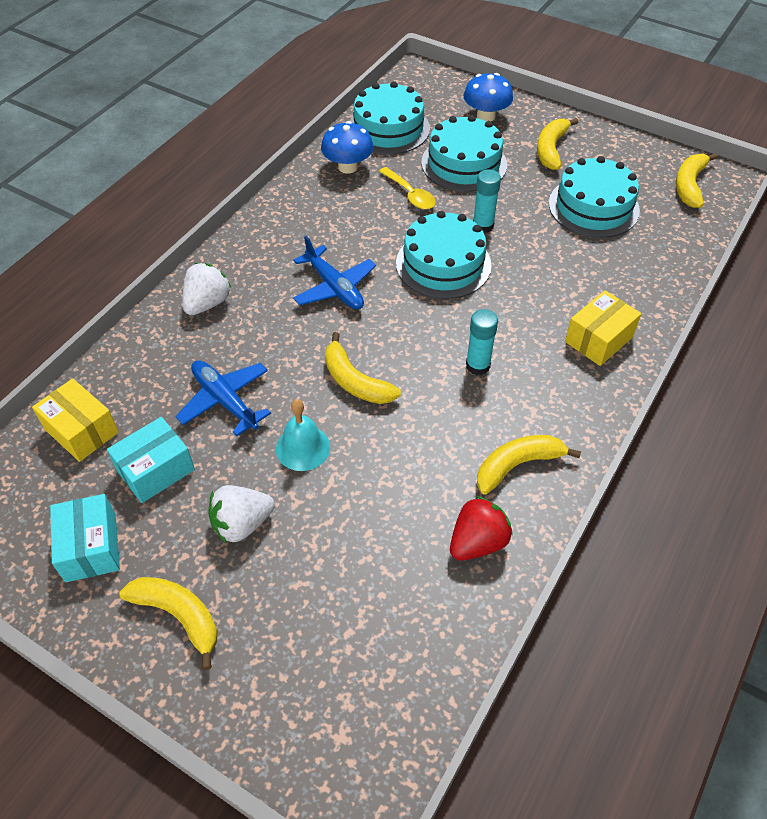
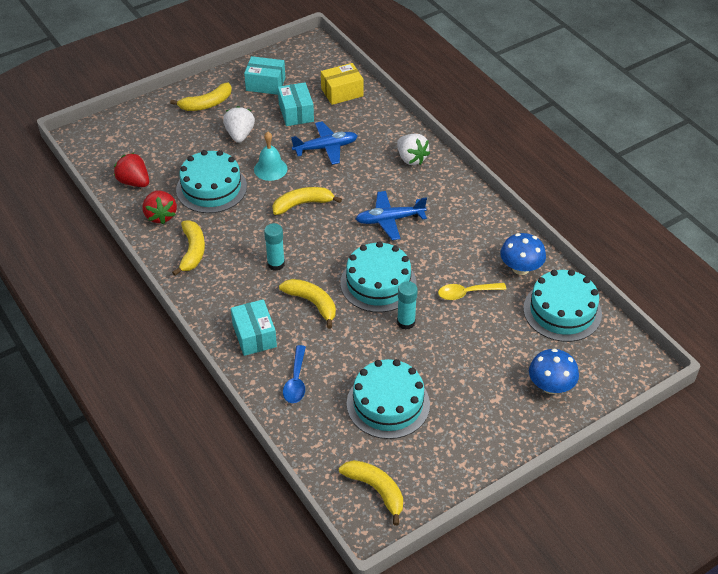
camera: 115 degrees right, 5 degrees down
turquoise cake [421,115,507,192] -> turquoise cake moved to [176,150,247,213]
yellow banana [537,118,578,170] -> yellow banana moved to [279,279,336,329]
yellow box [565,290,641,366] -> turquoise box [231,299,277,356]
none -> red strawberry [114,153,149,187]
none -> blue spoon [283,345,306,403]

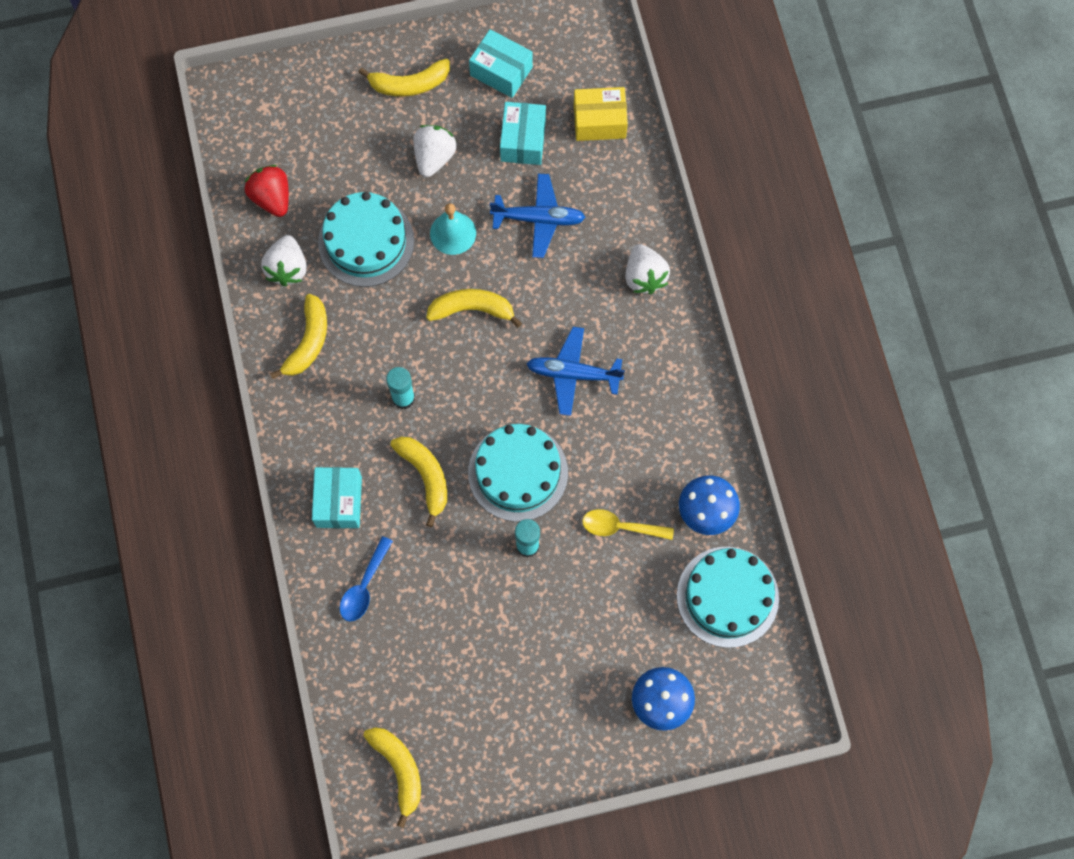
camera: 20 degrees right, 25 degrees up
red strawberry [142,190,177,224] -> white strawberry [261,235,307,286]
turquoise cake [347,359,430,439] -> none

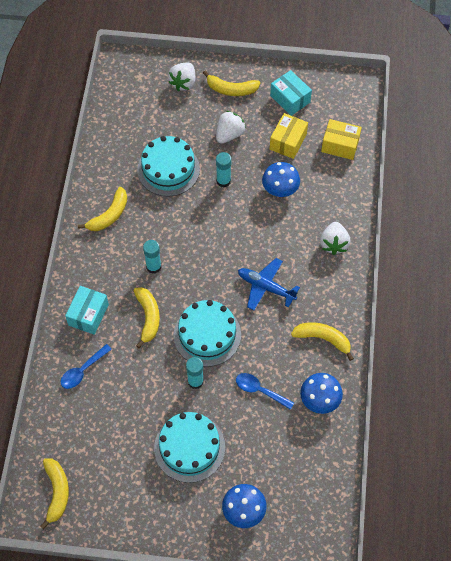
camera: 20 degrees right, 10 degrees down
red strawberry [245,165,289,217] -> none
white strawberry [261,235,307,286] -> white strawberry moved to [168,62,195,91]
yellow banana [426,289,522,328] -> yellow banana moved to [291,322,354,361]
turquoise bell [430,203,476,255] -> turquoise glue stick [216,152,231,187]
blue plane [490,174,586,258] -> blue mushroom [262,162,300,197]
turquoise box [500,102,546,165] -> yellow box [270,113,308,159]
yellow spoon [582,509,674,540] -> blue spoon [236,373,294,410]
turquoise cake [677,547,779,648] -> turquoise cake moved to [154,412,225,483]

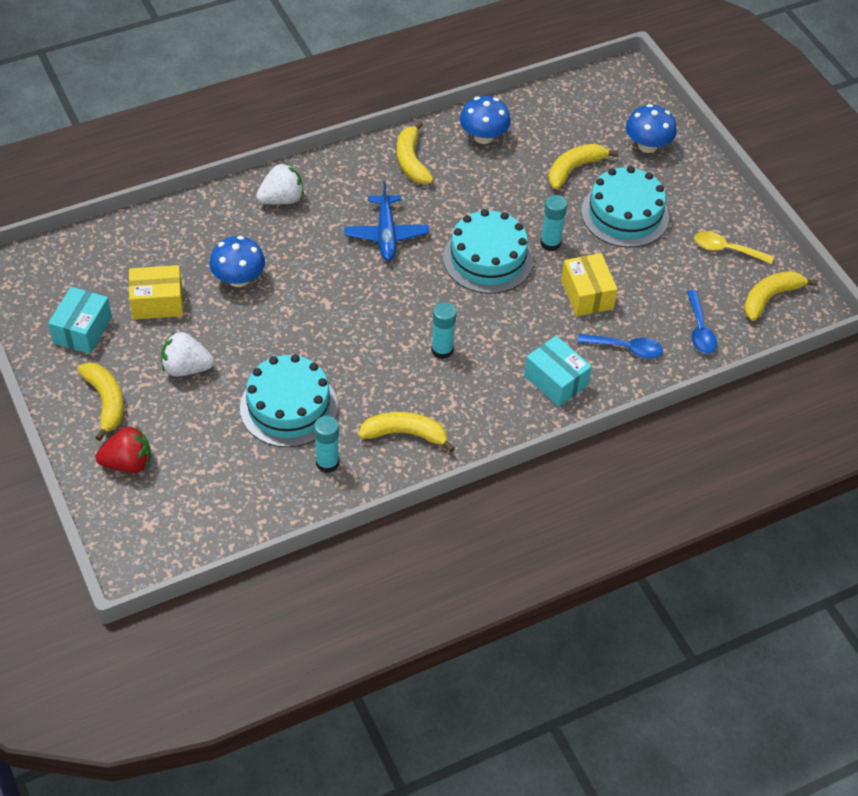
camera: 125 degrees left, 10 degrees down
turquoise box [65,286,109,335] -> turquoise box turned 60 degrees clockwise [524,336,592,407]
yellow banana [134,287,160,348] -> yellow banana moved to [548,144,618,189]
white strawberry [168,62,195,91] -> red strawberry [95,426,151,473]
turquoise glue stick [216,152,231,187] -> turquoise glue stick moved to [314,416,339,473]
blue spoon [236,373,294,410] -> blue spoon moved to [687,290,717,354]
yellow box [321,119,362,160] -> yellow box moved to [561,253,618,316]
none -> yellow spoon [694,231,774,264]

